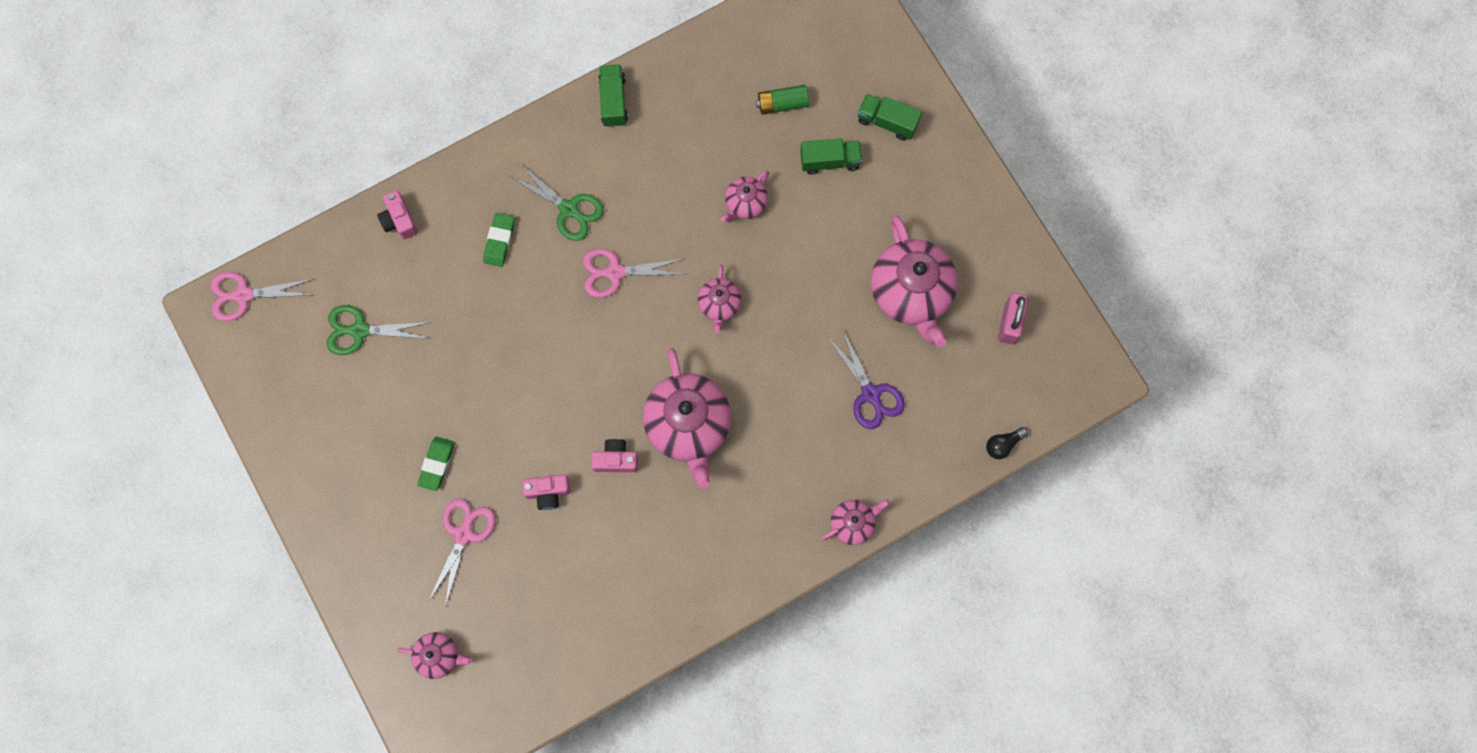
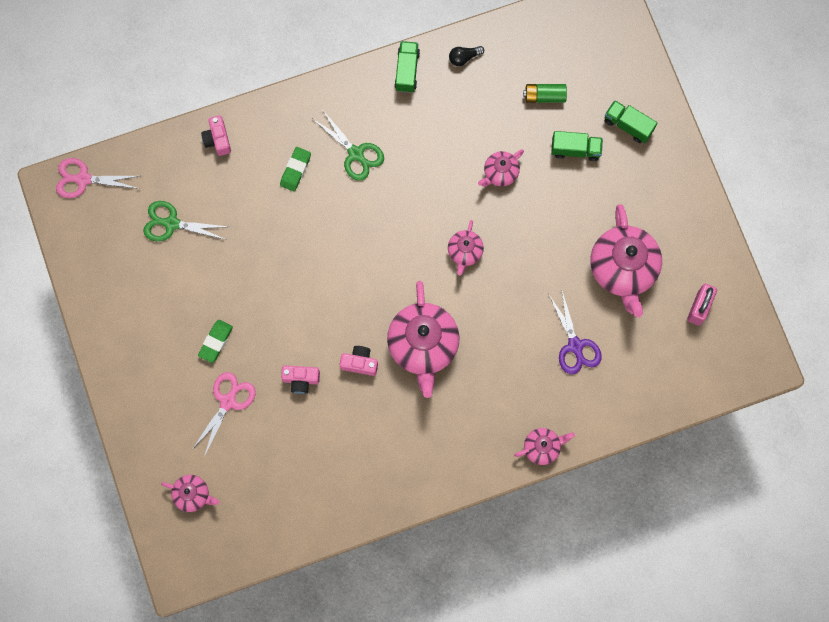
camera: 10 degrees right, 0 degrees up
pink scissors [583,248,686,298] -> none
black light bulb [986,427,1028,459] -> black light bulb moved to [449,46,484,66]

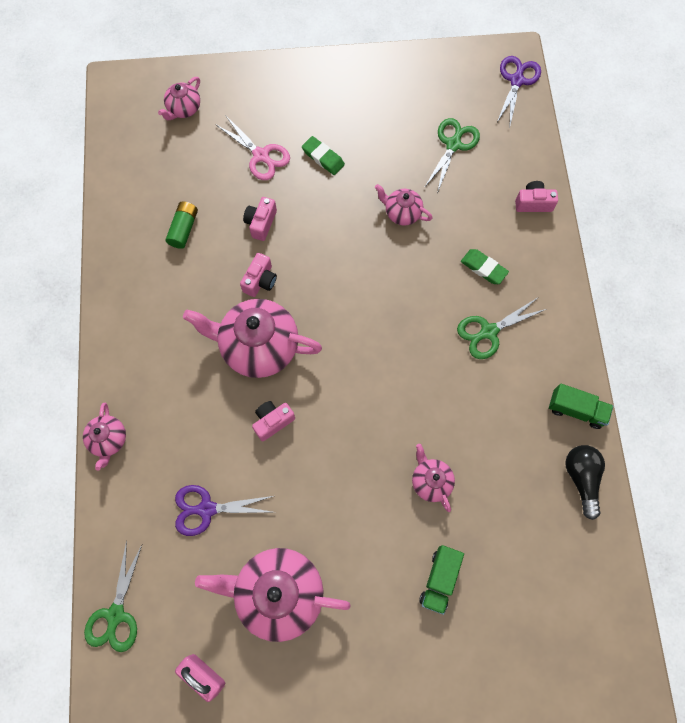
camera: 105 degrees right, 5 degrees down
pink scissors [56,158,140,198] -> purple scissors [496,56,541,129]
pink teapot [448,220,484,275] -> pink teapot moved to [375,184,432,225]
black light bulb [449,46,484,66] -> black light bulb [565,445,605,520], size x1.59
green battery [523,84,567,103] -> green battery moved to [166,201,198,249]
green truck [605,100,657,143] -> none
none -> green scissors [84,541,142,652]
none -> pink camera [252,401,295,441]

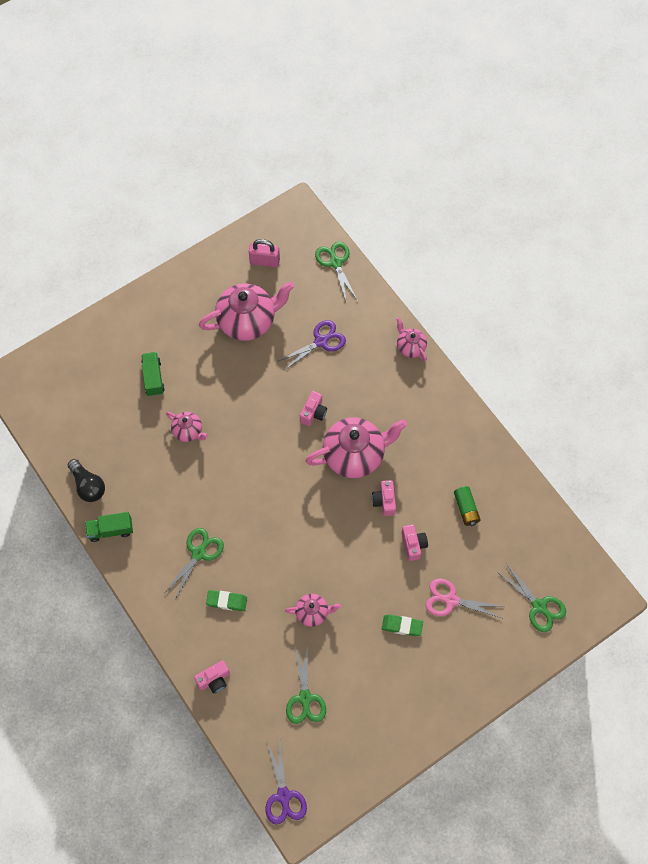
camera: 150 degrees right, 5 degrees down
pink teapot [158,77,200,120] -> green scissors [499,565,566,632]

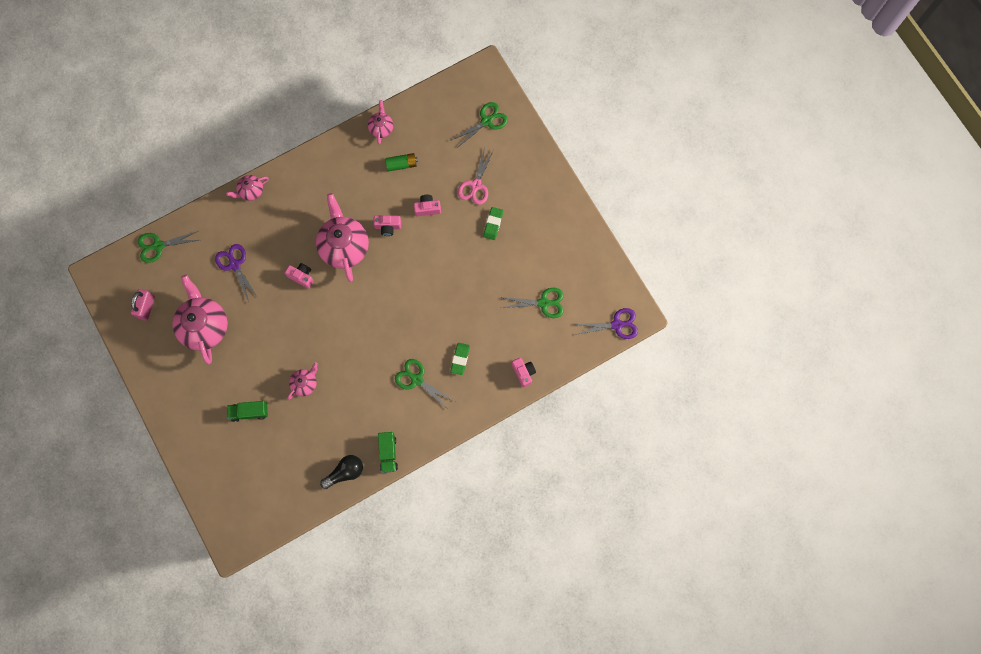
camera: 85 degrees left, 10 degrees up
pink teapot [285,594,341,627] -> pink teapot moved to [368,100,393,145]

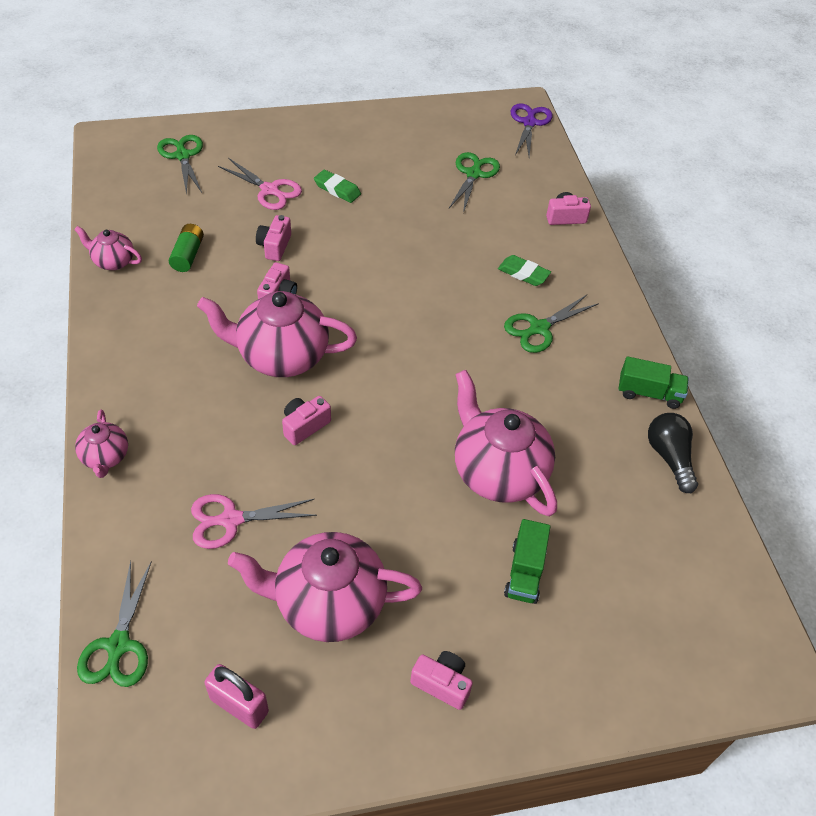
camera: 75 degrees left, 25 degrees down
purple scissors [215,244,258,302] -> pink scissors [191,494,317,549]
pink teapot [287,362,318,400] -> pink teapot [455,370,557,516], size x1.97
none -> pink camera [410,651,473,710]

